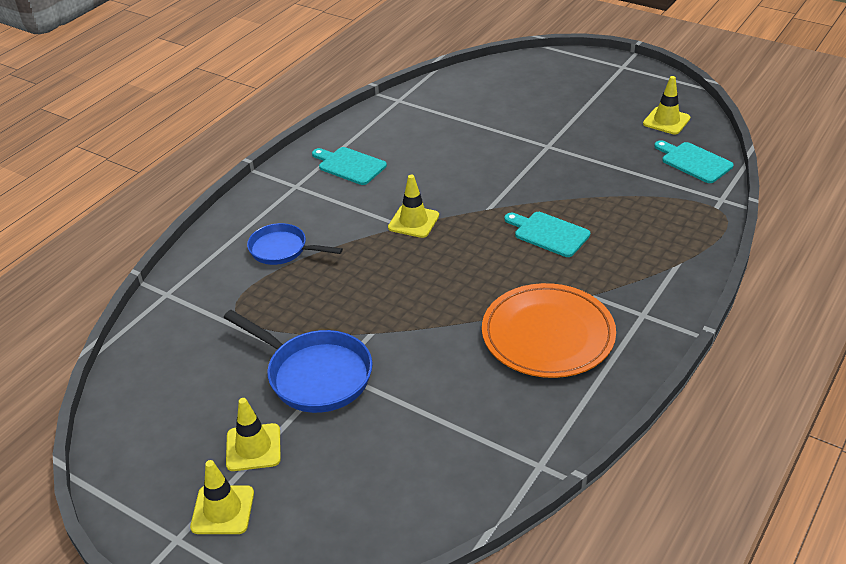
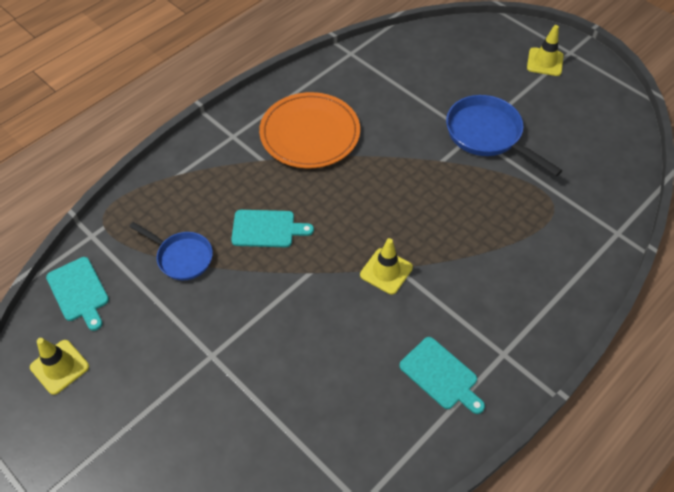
camera: 170 degrees left, 15 degrees up
yellow traffic cone [226,398,281,471] -> none
blue pan [247,223,343,265] -> blue pan moved to [129,222,213,280]
turquoise cutting board [504,212,590,257] -> turquoise cutting board turned 45 degrees counterclockwise [231,210,314,247]

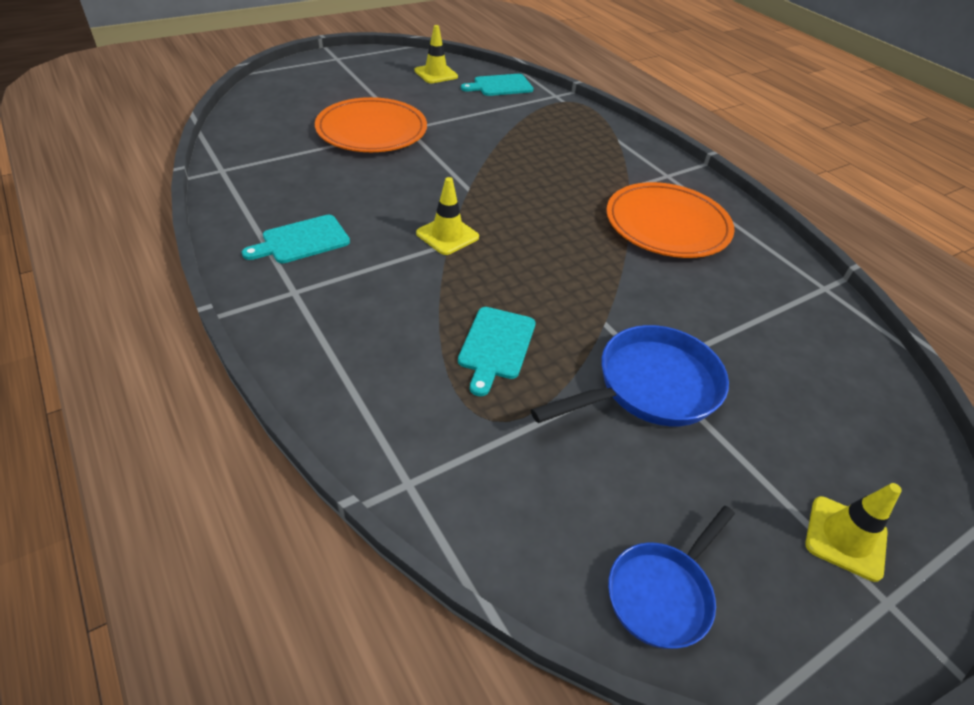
camera: 100 degrees right, 10 degrees down
blue pan [129,222,213,280] -> blue pan moved to [608,506,735,649]
turquoise cutting board [231,210,314,247] -> turquoise cutting board moved to [458,307,536,396]
none -> orange plate [315,97,427,152]

